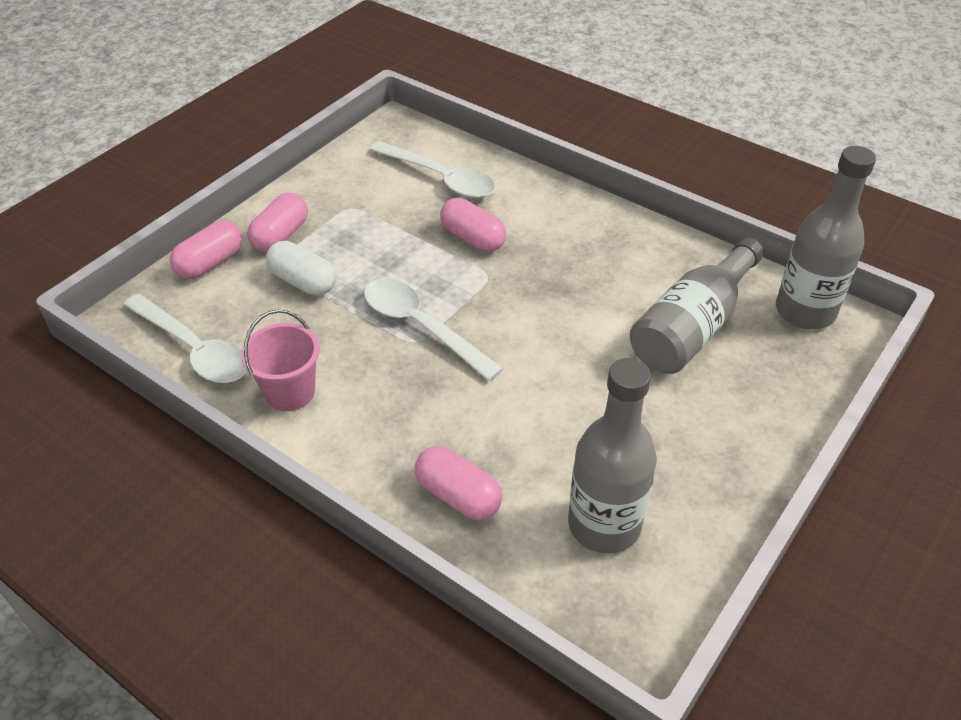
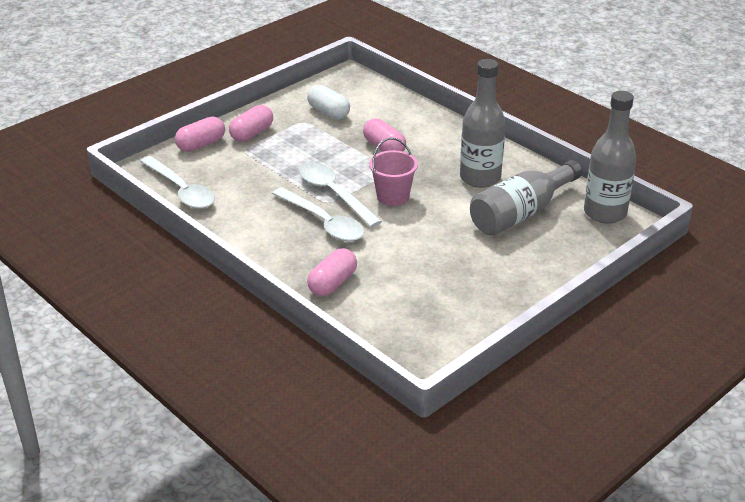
camera: 10 degrees right, 10 degrees down
pink bucket [241,309,320,411] -> pink bucket moved to [369,138,418,206]
white capsule [266,241,336,296] -> white capsule moved to [307,85,350,119]
white spoon [369,141,495,198] -> white spoon moved to [272,187,364,242]
pink capsule [415,446,502,520] -> pink capsule turned 75 degrees clockwise [307,248,357,296]
grey bottle [568,358,657,554] -> grey bottle moved to [460,59,506,188]

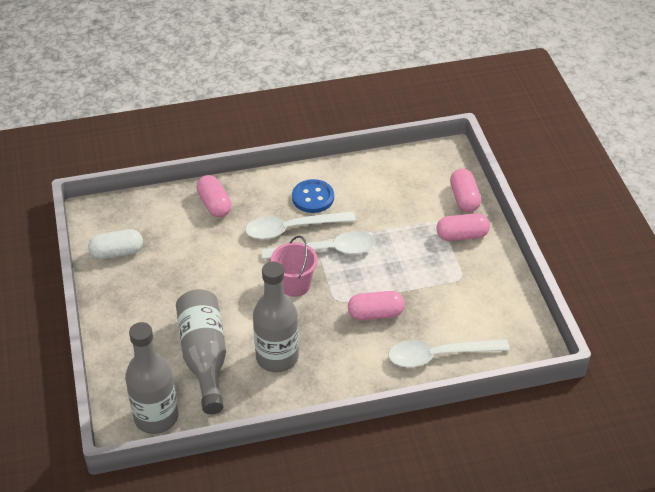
camera: 120 degrees right, 10 degrees up
white spoon [140,156,215,209] -> white spoon moved to [388,339,510,367]
pink capsule [229,105,273,142] -> pink capsule turned 75 degrees counterclockwise [436,213,490,241]
white capsule [307,85,350,119] -> white capsule moved to [88,229,143,259]
none -> blue button [292,179,334,213]

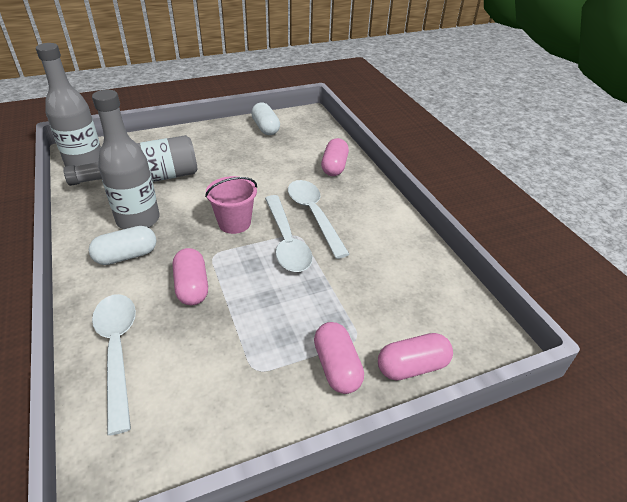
camera: 80 degrees right, 5 degrees down
pink capsule [196,175,232,217] -> pink capsule turned 45 degrees counterclockwise [321,138,349,176]
blue button [292,179,334,213] -> none
none -> white capsule [89,226,156,265]

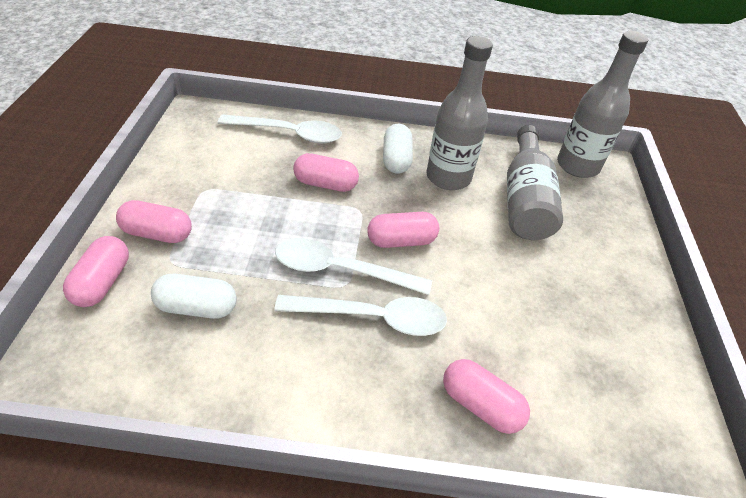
camera: 115 degrees right, 5 degrees up
pink bucket [205,176,257,234] -> pink capsule [367,212,439,248]
white capsule [251,103,280,135] -> white capsule moved to [151,274,237,319]

